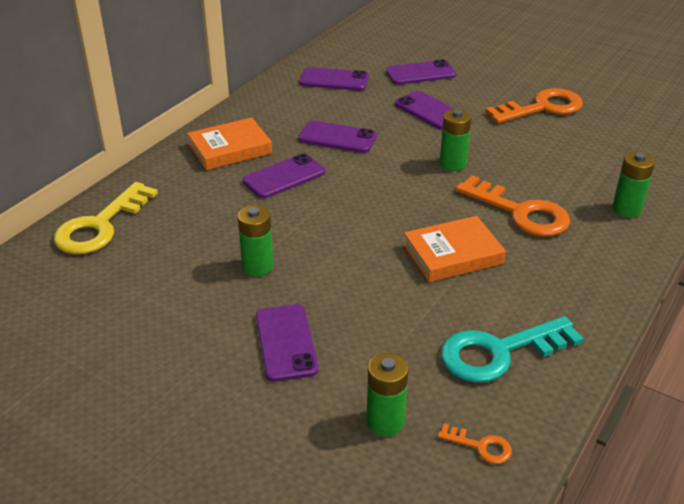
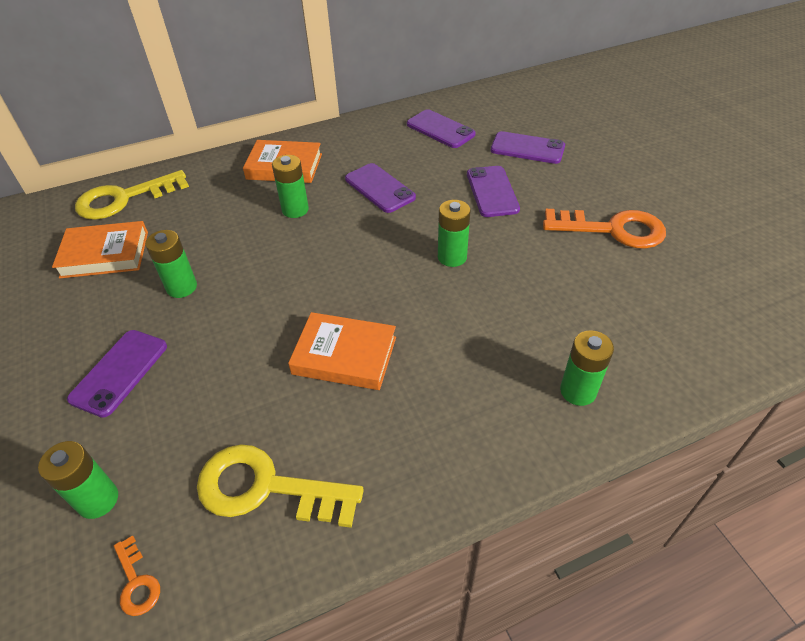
camera: 35 degrees right, 10 degrees up
purple phone [242,153,325,198] -> green battery [272,155,309,218]
turquoise key [441,316,584,383] -> yellow key [197,444,364,528]
orange key [455,175,570,236] -> none
none -> orange book [52,221,148,278]

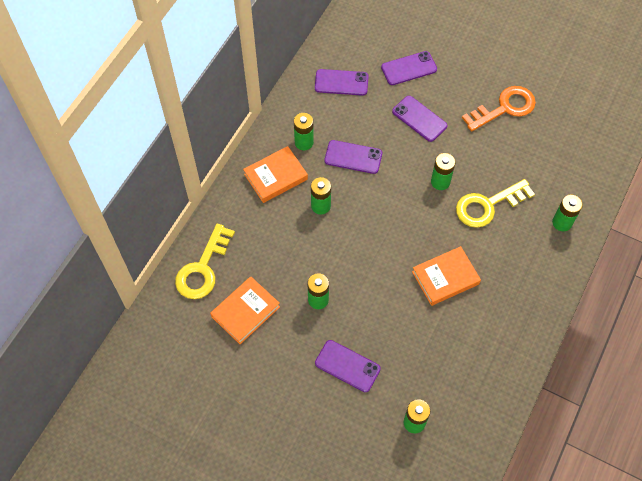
camera: 40 degrees left, 15 degrees up
purple phone [67,330,167,418] -> purple phone turned 45 degrees counterclockwise [315,340,381,392]
orange key [114,535,160,616] -> none
yellow key [197,444,364,528] -> yellow key moved to [456,179,535,228]
none -> green battery [294,113,314,150]

